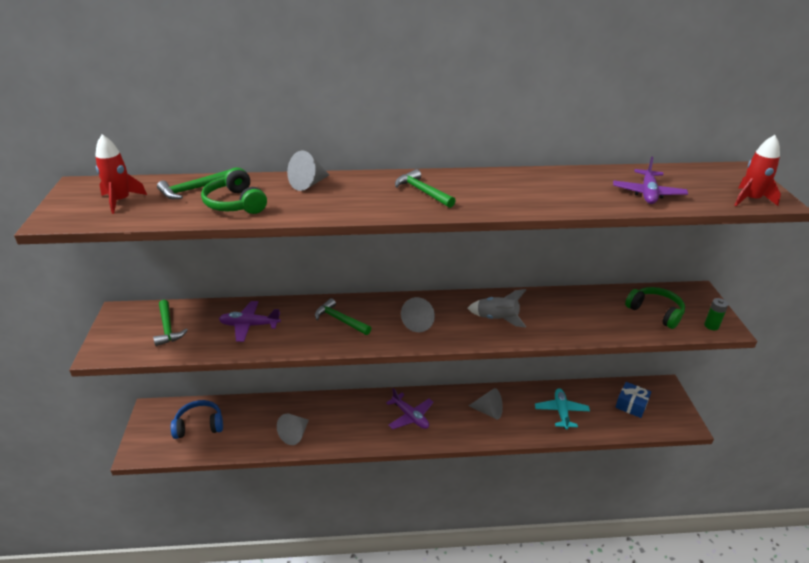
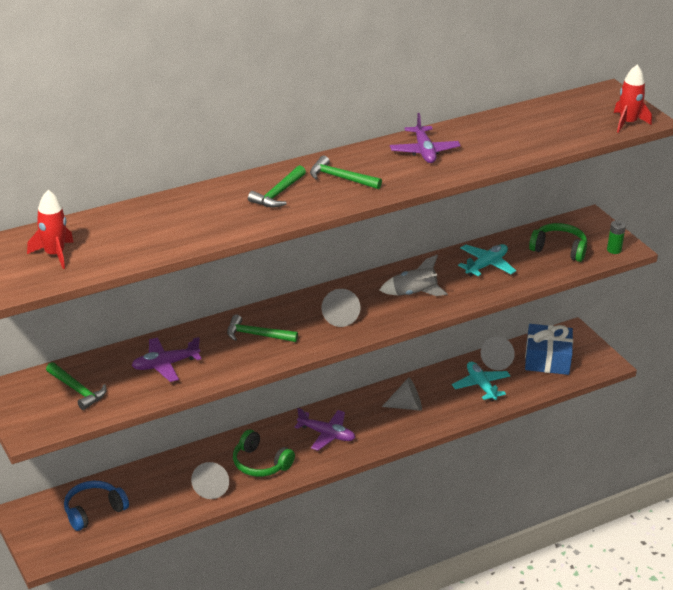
camera: 25 degrees left, 0 degrees up
green hammer [157,170,228,199] -> green hammer moved to [248,165,306,208]
green headphones [201,167,267,214] -> green headphones moved to [233,429,295,477]
grey cone [287,151,329,191] -> grey cone moved to [481,337,515,370]
purple plane [613,156,688,204] -> purple plane moved to [390,113,461,163]
blue gift [615,382,651,418] -> blue gift [525,324,573,375], size x1.51
none -> turquoise plane [458,244,516,276]

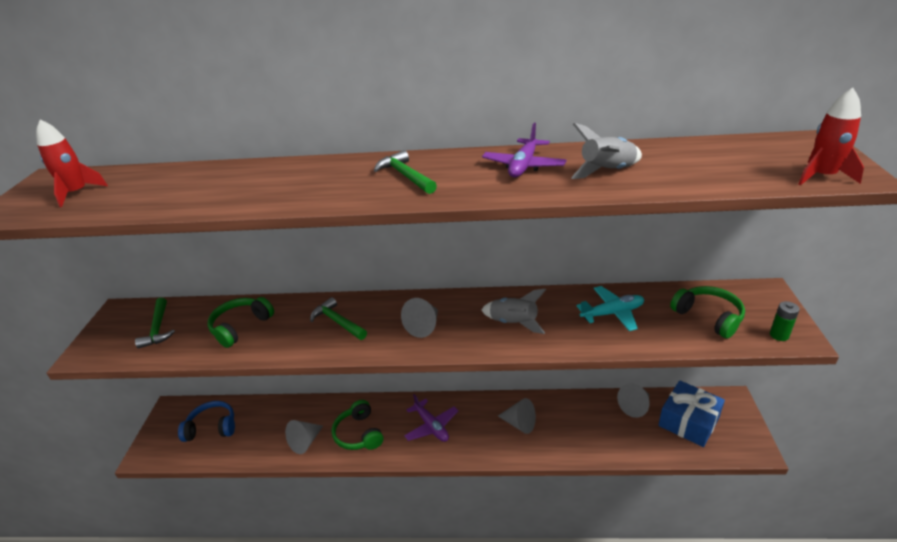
camera: 35 degrees right, 0 degrees up
purple plane [131,337,202,382] -> green headphones [208,297,274,348]
green hammer [248,165,306,208] -> none
turquoise plane [452,361,511,401] -> none
none -> grey rocket [571,123,642,179]

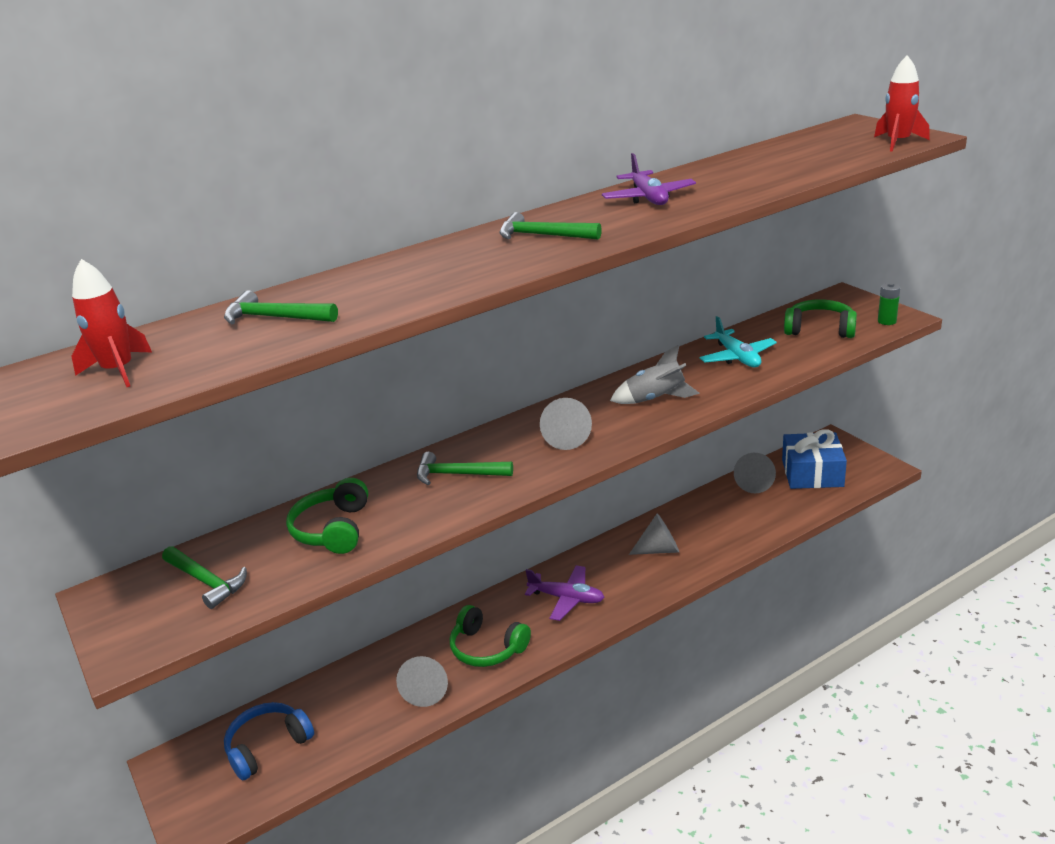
camera: 35 degrees left, 5 degrees down
grey rocket [571,123,642,179] -> none
turquoise plane [576,286,644,331] -> turquoise plane turned 120 degrees clockwise [700,316,777,367]
none -> green hammer [224,290,338,324]

